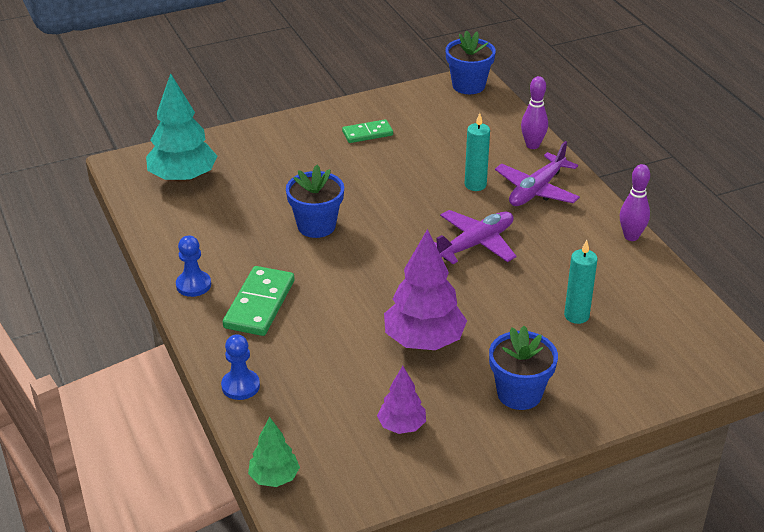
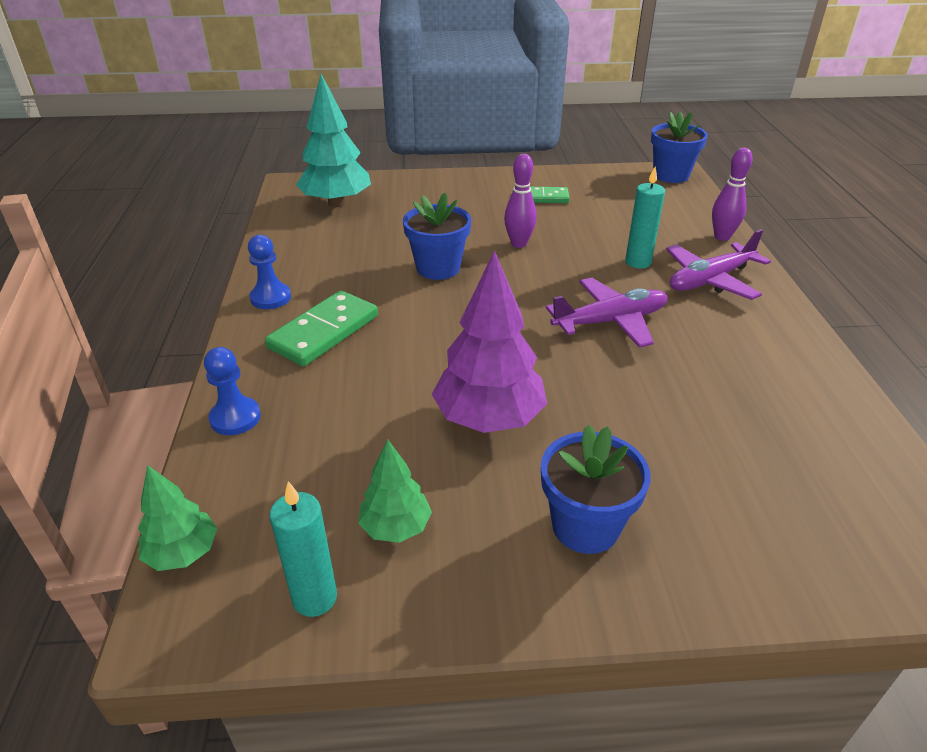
camera: 20 degrees right, 0 degrees up
purple tree [377,366,426,434] -> green tree [358,439,432,543]
turquoise candle [564,240,598,324] -> turquoise candle moved to [270,481,337,617]
purple bowling pin [620,164,650,241] -> purple bowling pin moved to [504,154,537,248]

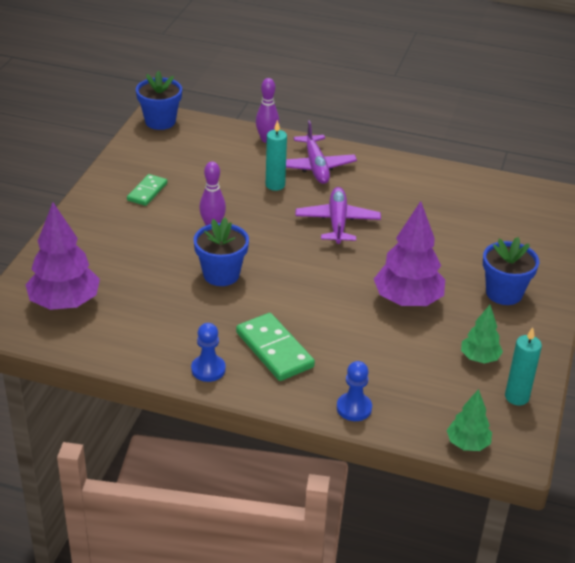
camera: 70 degrees left, 0 degrees up
turquoise tree [296,74,371,207] -> purple tree [25,202,100,310]

